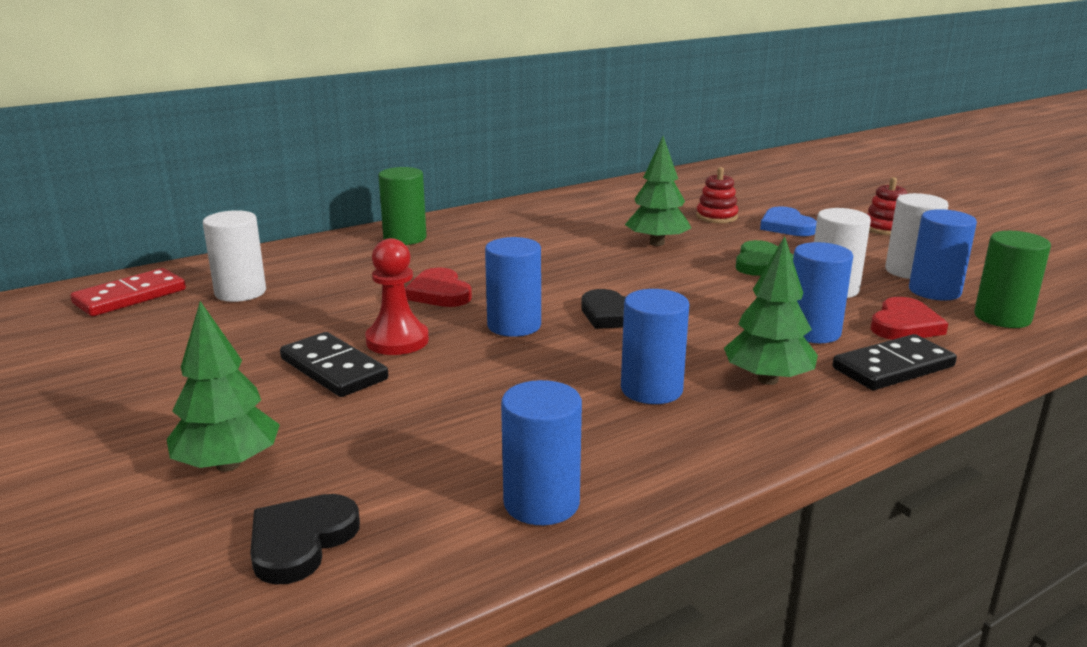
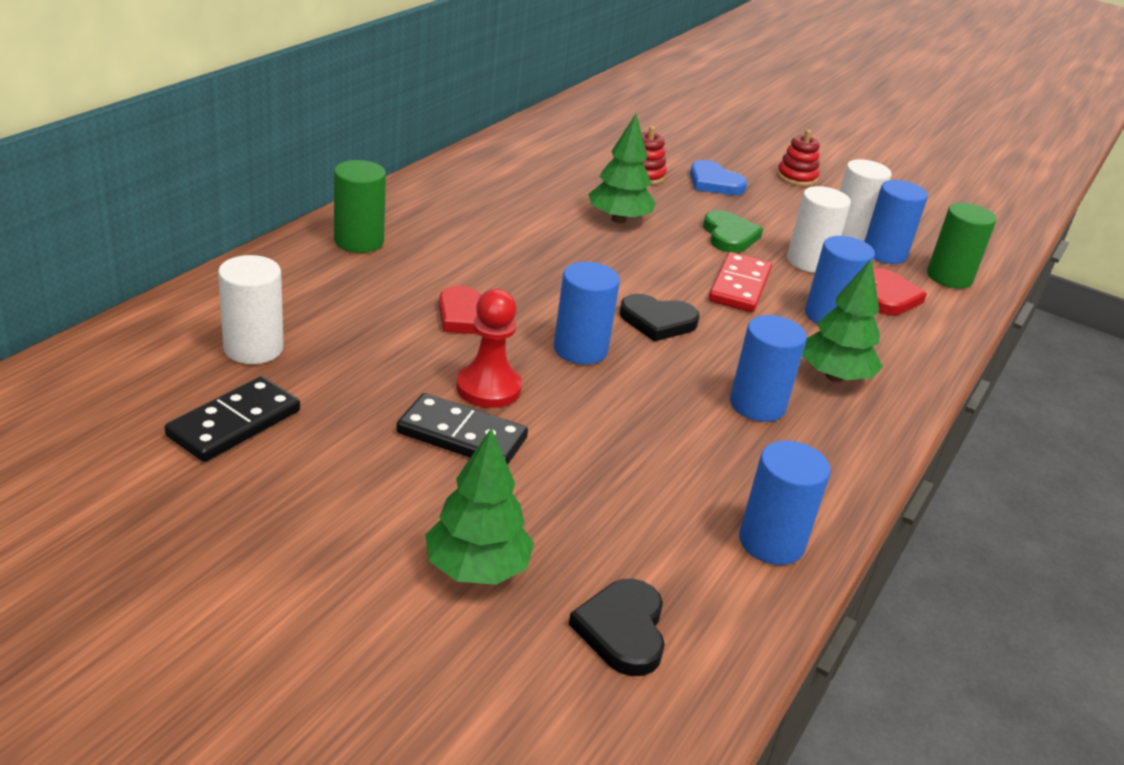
camera: 30 degrees left, 10 degrees up
red domino [70,268,186,316] -> red domino moved to [709,252,772,312]
black domino [832,334,957,390] -> black domino moved to [164,376,300,462]

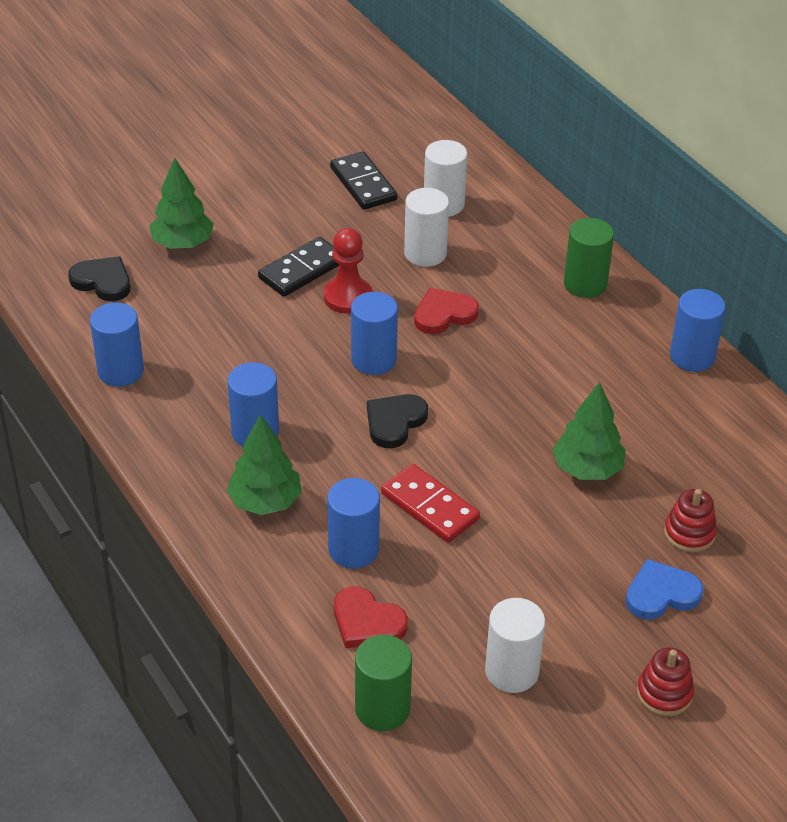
camera: 120 degrees right, 10 degrees up
green heart [703,210,763,253] -> none
white cylinder [787,186,851,273] -> white cylinder moved to [404,188,449,267]
blue cylinder [864,180,928,264] -> blue cylinder moved to [670,289,726,372]

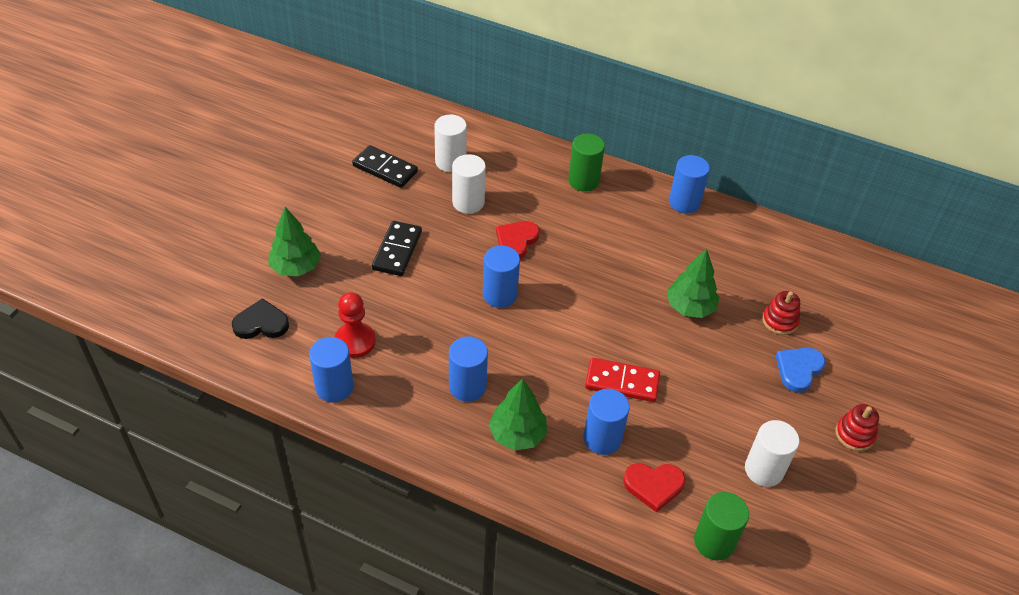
camera: 35 degrees left, 5 degrees up
red pawn [324,228,373,314] -> red pawn moved to [335,292,376,358]
black heart [367,394,428,448] -> none

